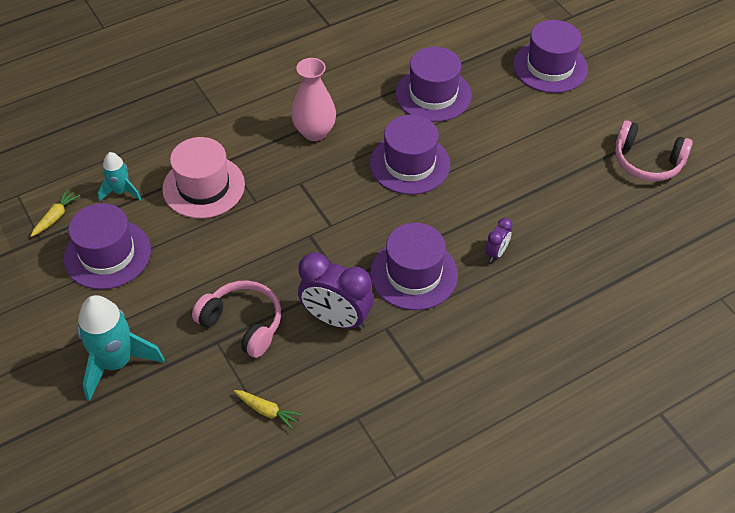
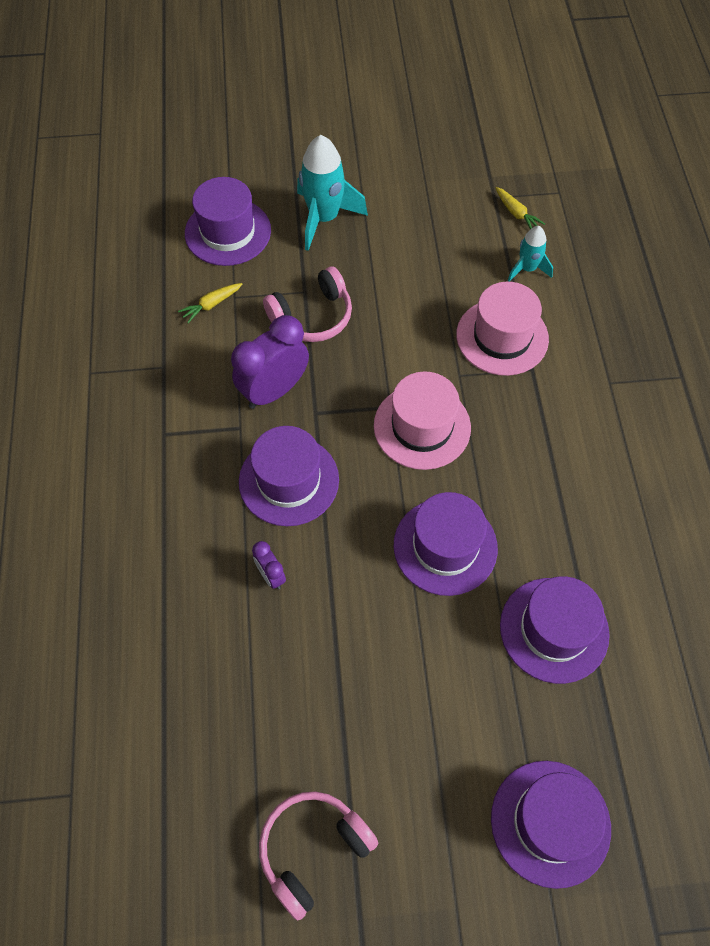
camera: 115 degrees right, 10 degrees up
purple hat [64,203,151,290] -> purple hat moved to [185,177,271,266]
pink vase [291,58,336,141] -> none
none -> pink hat [374,371,471,470]

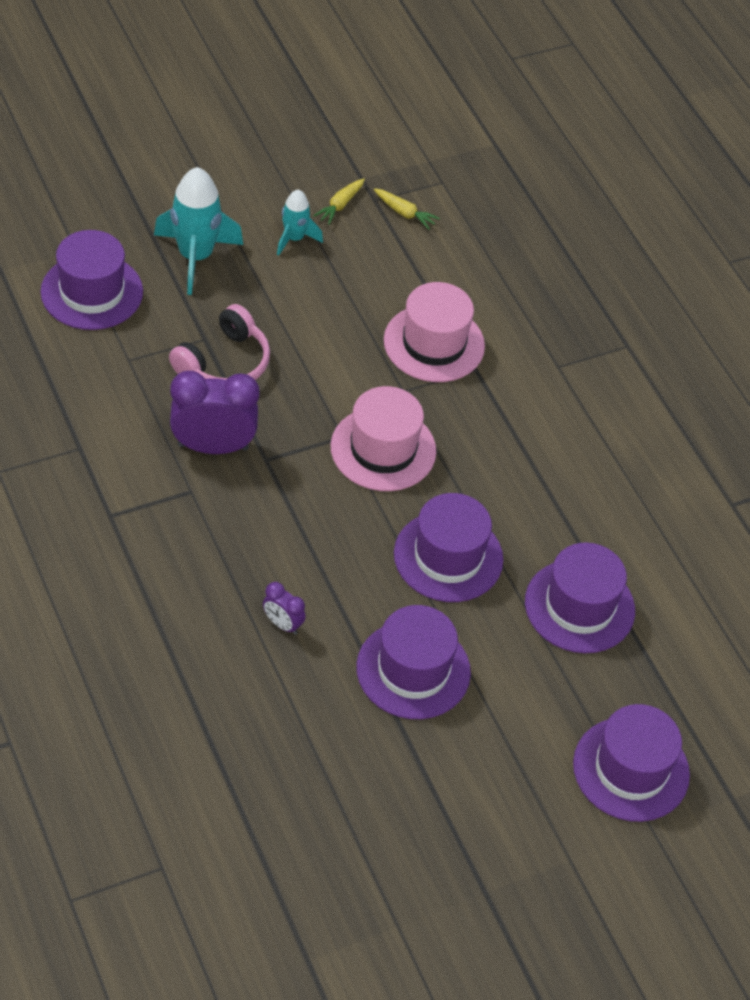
camera: 25 degrees left, 10 degrees down
yellow carrot [178,283,242,323] -> yellow carrot moved to [313,178,365,225]
purple clock [231,315,309,409] -> purple clock turned 60 degrees clockwise [170,371,260,454]
purple hat [239,426,339,526] -> purple hat moved to [356,605,471,719]
pink headphones [259,791,378,921] -> none
turquoise rocket [508,226,553,282] -> turquoise rocket moved to [277,189,323,256]

